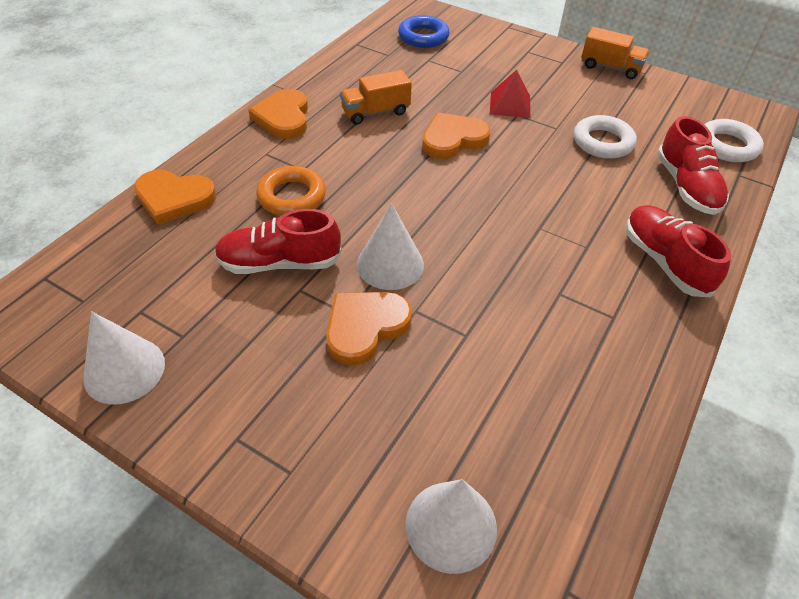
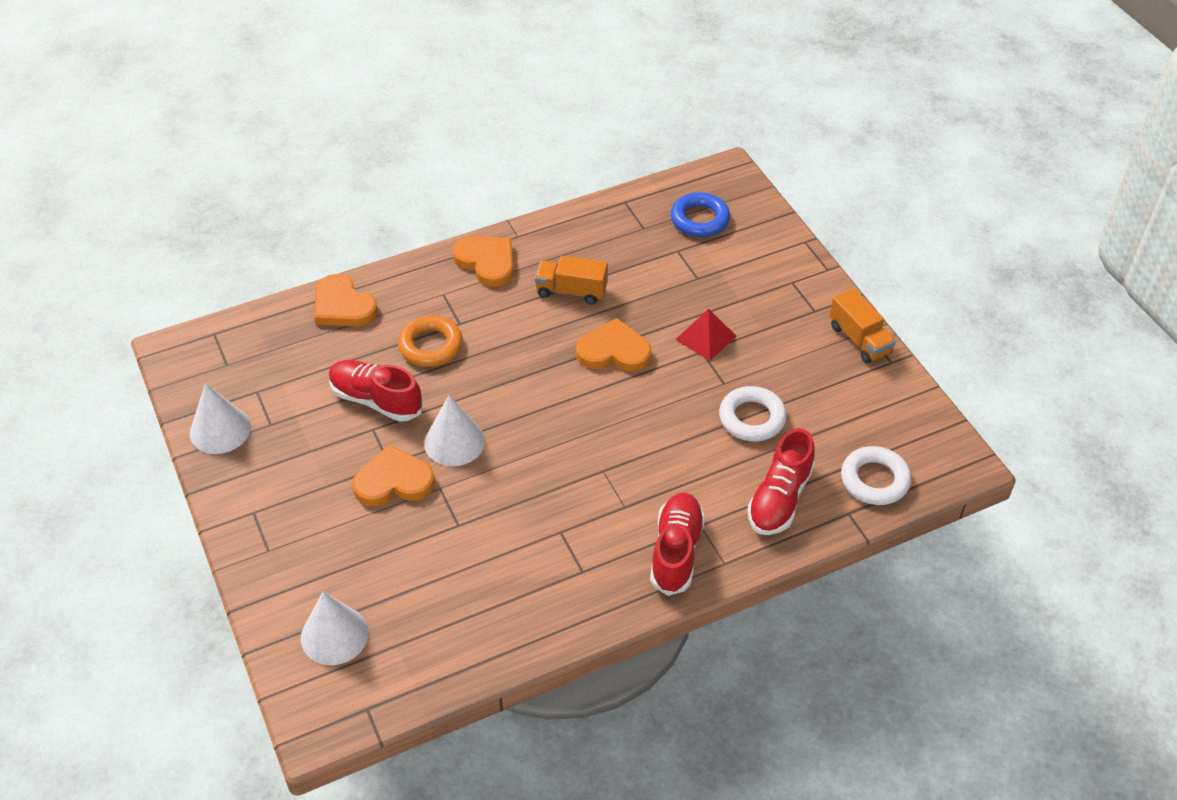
camera: 35 degrees right, 0 degrees up
orange heart [248,89,308,139] -> orange heart turned 105 degrees clockwise [452,236,514,287]

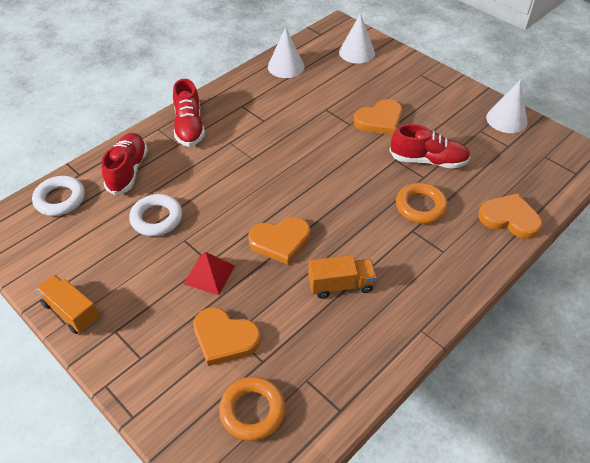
camera: 160 degrees right, 0 degrees up
white cone [424,395,485,466] -> white cone moved to [268,27,305,78]
orange heart [452,236,514,287] -> orange heart moved to [193,307,261,366]
blue ring [671,192,730,237] -> orange ring [219,377,286,441]

